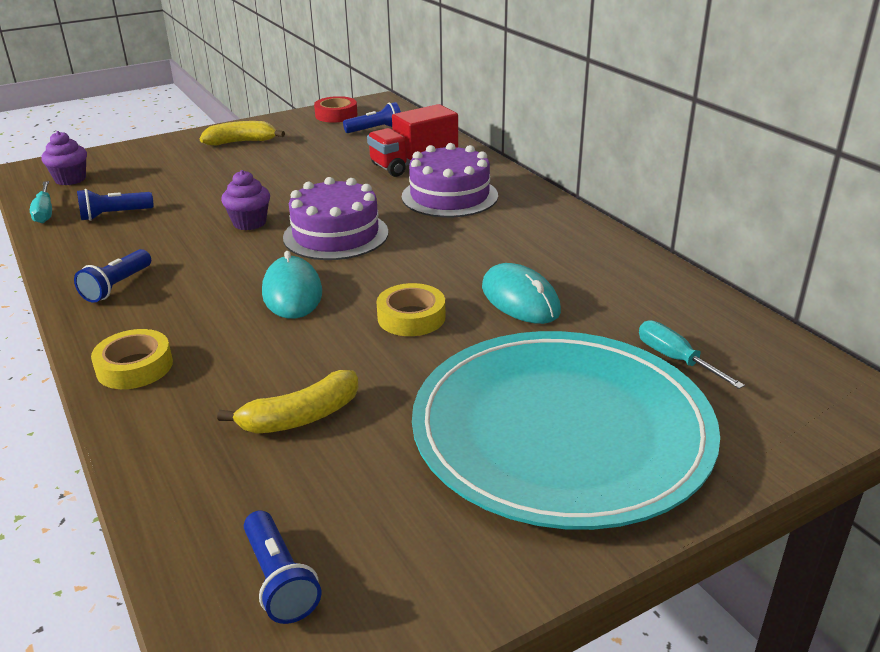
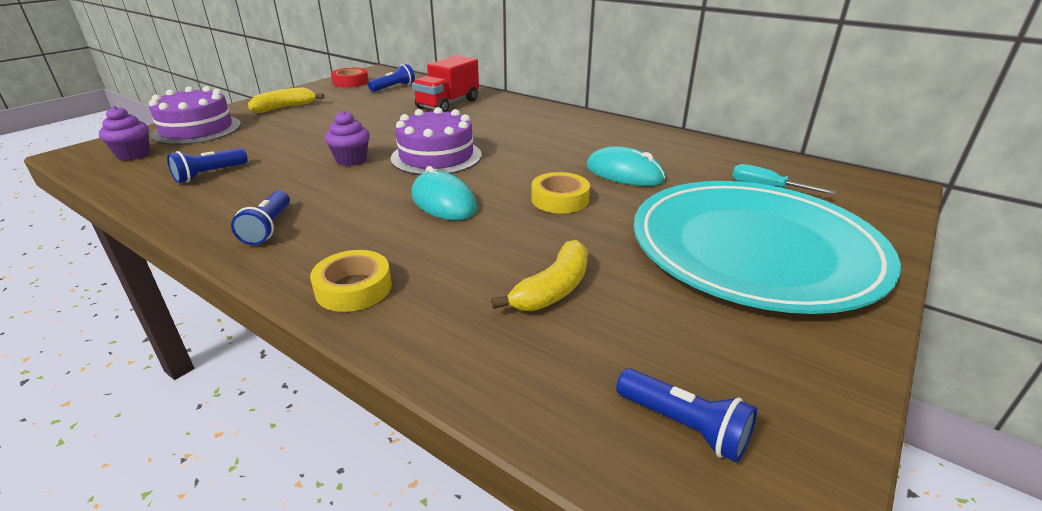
camera: 25 degrees left, 0 degrees up
turquoise screwdriver [30,181,52,223] -> none
purple cake [402,143,498,217] -> purple cake moved to [149,86,241,145]

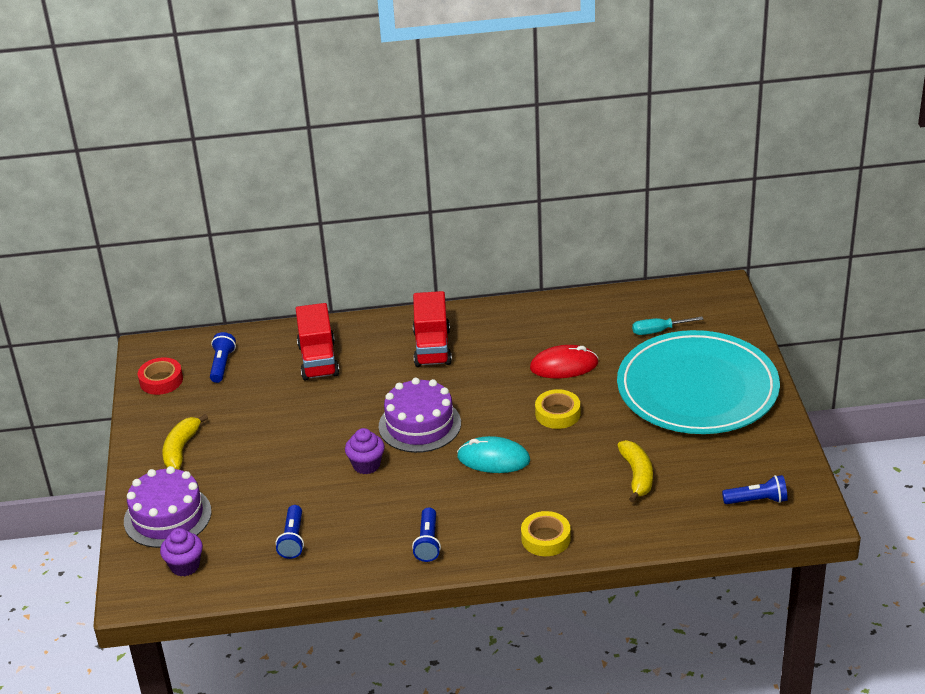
camera: 40 degrees left, 5 degrees up
blue flashlight [231,190,290,245] -> blue flashlight turned 45 degrees clockwise [412,507,441,562]
turquoise mouse [586,146,665,186] -> red mouse [530,345,598,379]
none -> red truck [413,291,452,367]

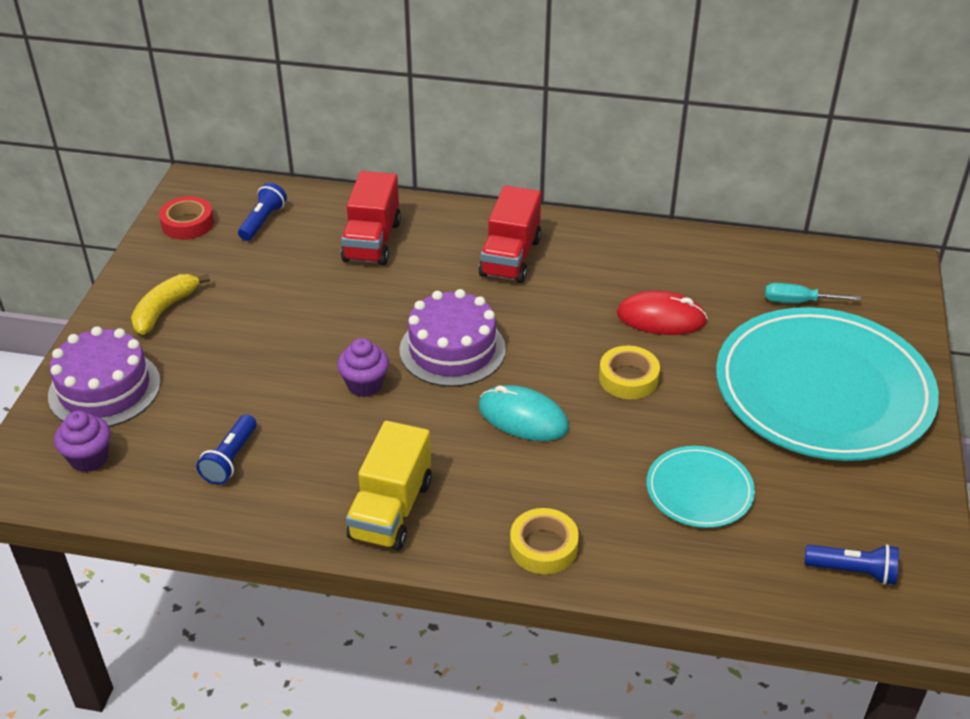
camera: 15 degrees right, 5 degrees up
blue flashlight [412,507,441,562] -> yellow truck [346,421,432,550]
yellow banana [617,440,653,503] -> turquoise plate [647,446,755,528]

